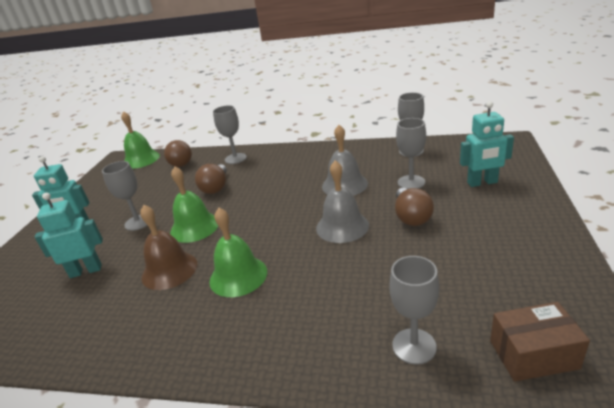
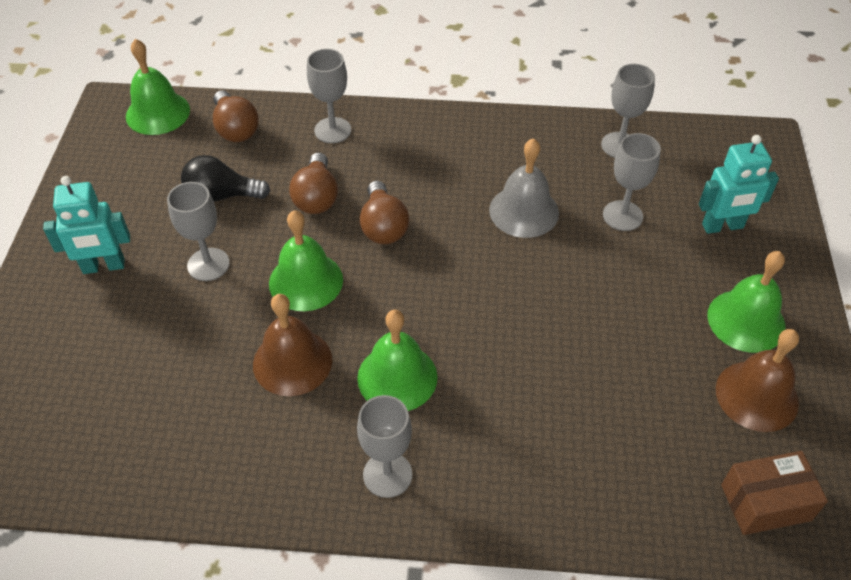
camera: 10 degrees left, 20 degrees up
turquoise robot [35,193,103,278] -> none
grey bell [316,160,369,243] -> none
grey goblet [389,256,439,365] -> grey goblet moved to [357,395,412,498]
brown light bulb [395,188,434,226] -> brown light bulb moved to [360,181,409,244]
none -> black light bulb [181,155,270,202]
none -> green bell [707,251,786,353]
none -> brown bell [716,329,799,432]

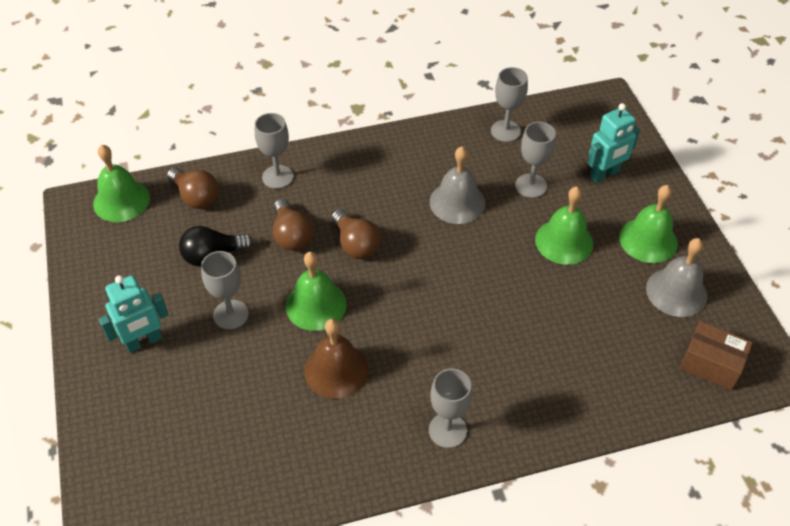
camera: 20 degrees left, 0 degrees up
green bell [357,310,438,411] -> green bell moved to [535,186,593,265]
brown bell [716,329,799,432] -> grey bell [646,238,707,317]
brown box [721,451,828,535] -> brown box turned 60 degrees clockwise [680,321,753,390]

